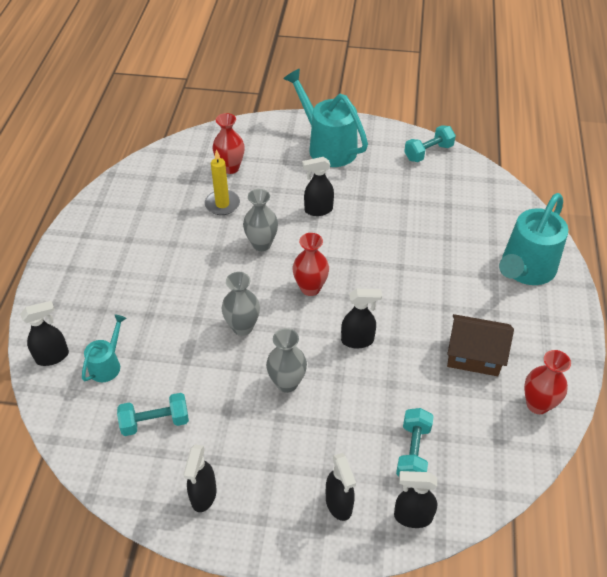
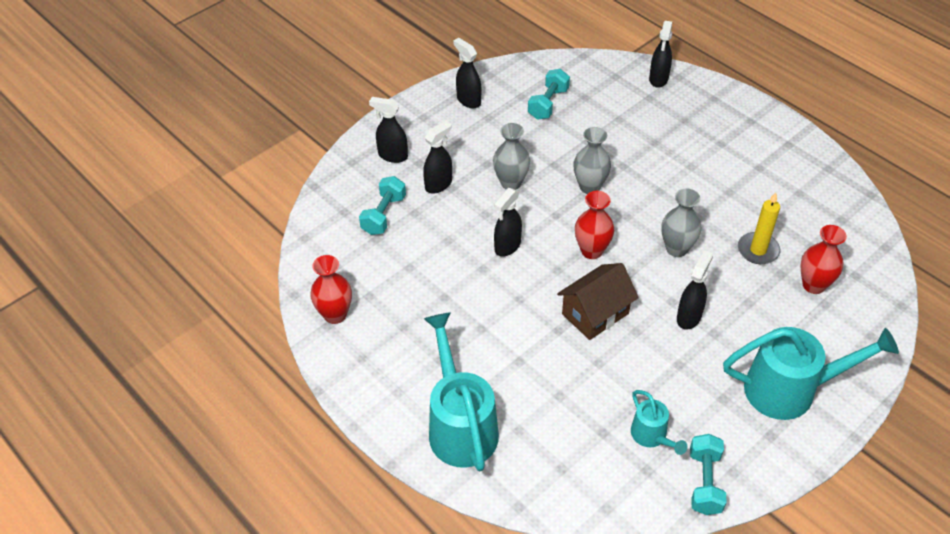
camera: 130 degrees right, 0 degrees up
turquoise watering can [82,314,126,382] -> turquoise watering can moved to [631,390,688,455]
black spray bottle [394,471,437,528] -> black spray bottle moved to [423,120,452,193]
turquoise dumbbell [396,408,433,477] -> turquoise dumbbell turned 60 degrees clockwise [359,176,406,235]
brown house [447,314,514,376] -> brown house moved to [557,263,639,340]

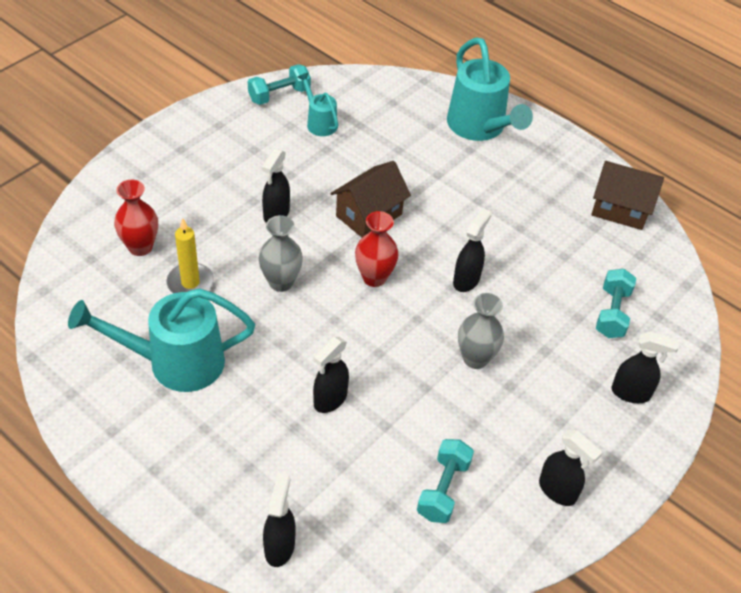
camera: 170 degrees right, 0 degrees up
red vase [310,255,352,324] -> brown house [591,161,664,230]
black spray bottle [423,120,452,193] -> black spray bottle moved to [313,337,349,413]
grey vase [573,127,611,194] -> none
turquoise dumbbell [690,434,727,515] -> turquoise dumbbell turned 60 degrees clockwise [248,64,311,105]
turquoise watering can [723,327,899,420] -> turquoise watering can moved to [68,288,255,392]

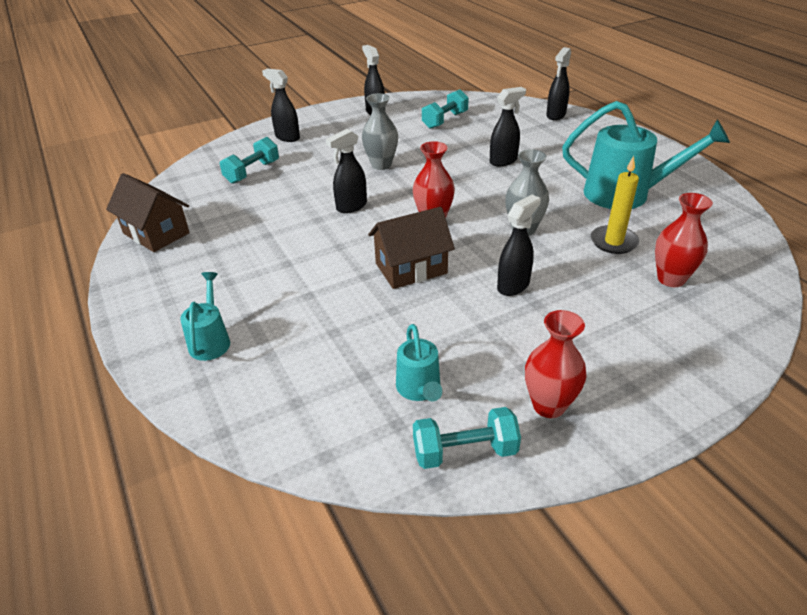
camera: 155 degrees left, 10 degrees down
turquoise watering can [447,37,533,141] -> turquoise watering can [180,272,230,361], size x0.51
none -> red vase [525,310,587,418]

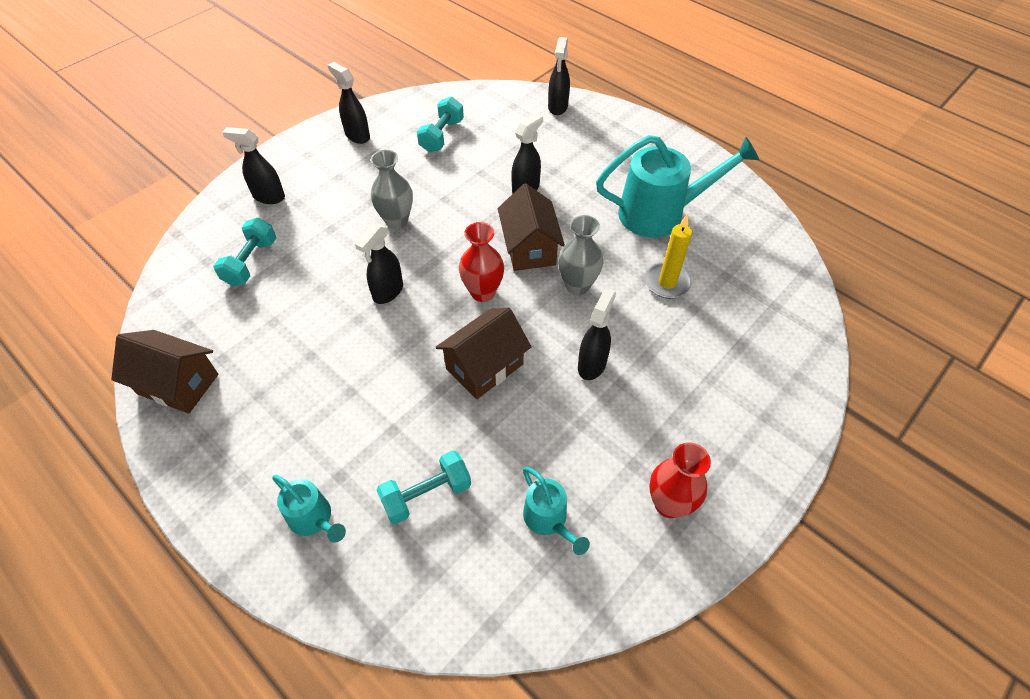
camera: 20 degrees left, 15 degrees up
turquoise watering can [180,272,230,361] -> turquoise watering can turned 150 degrees clockwise [272,475,346,543]
turquoise dumbbell [413,407,521,469] -> turquoise dumbbell moved to [377,450,471,524]
red vase [655,193,713,287] -> none
none -> brown house [498,184,565,271]

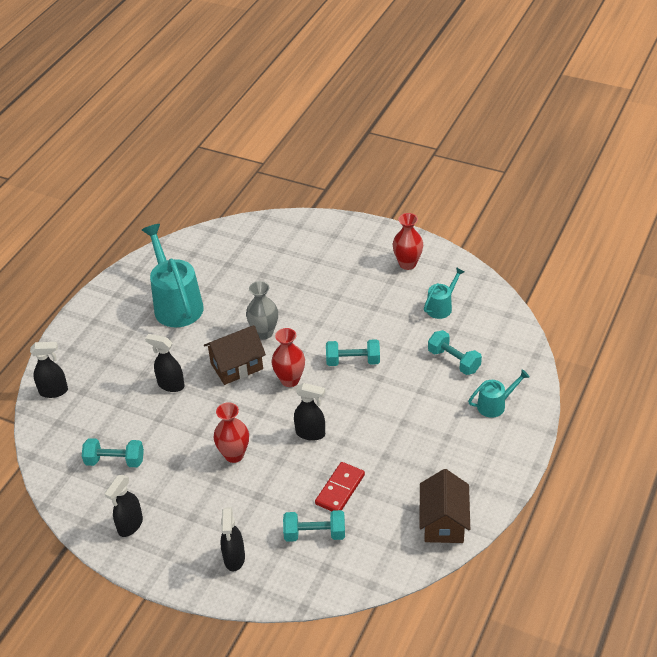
camera: 105 degrees left, 10 degrees down
turquoise watering can [272,475,346,543] -> turquoise watering can turned 45 degrees clockwise [468,369,530,418]
grey vase [371,150,413,229] -> red vase [214,402,249,463]
brown house [436,307,531,399] -> turquoise dumbbell [326,339,380,366]
black spray bottle [578,288,616,380] -> none
yellow candle [645,215,692,299] -> none
none -> red domino [315,462,365,511]

